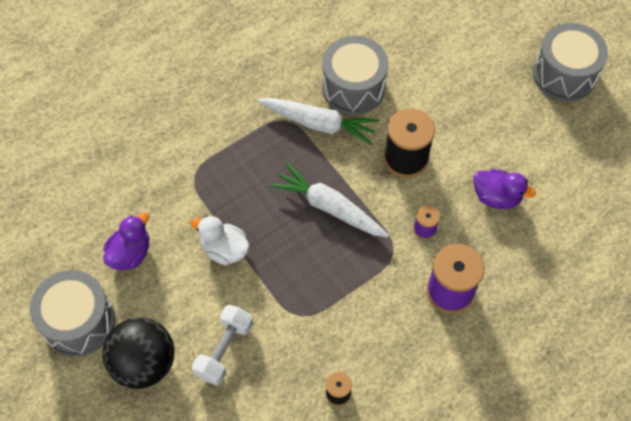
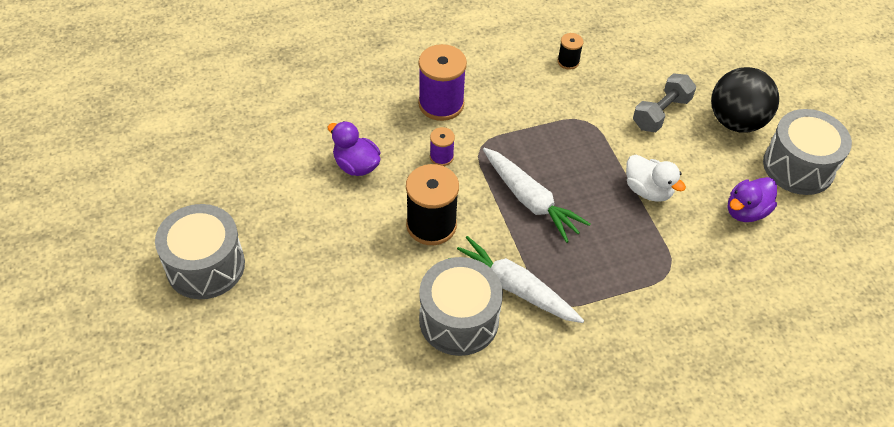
camera: 165 degrees left, 10 degrees down
white dumbbell [192,305,253,385] -> grey dumbbell [633,73,696,132]

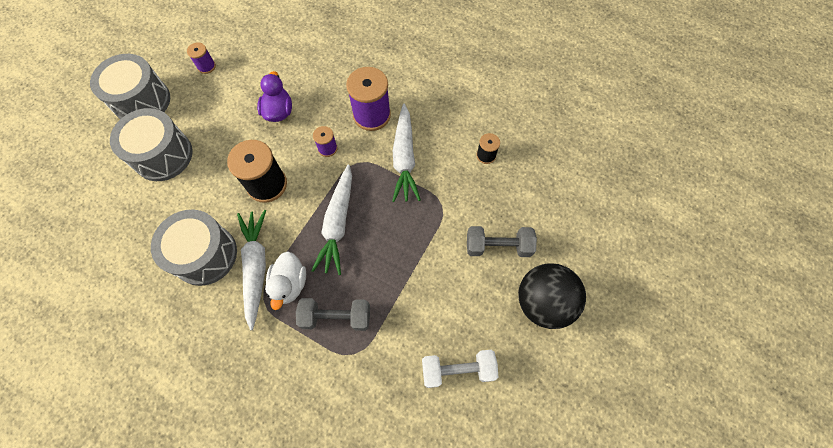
camera: 50 degrees right, 15 degrees up
white duck [626,155,686,202] -> white duck moved to [265,251,306,310]
purple duck [728,177,777,222] -> white dumbbell [422,350,498,388]
grey drum [763,109,852,195] -> grey drum moved to [110,108,193,181]
none -> purple spool [187,42,216,74]
none -> grey dumbbell [296,298,370,331]
none -> white carrot [392,104,421,202]

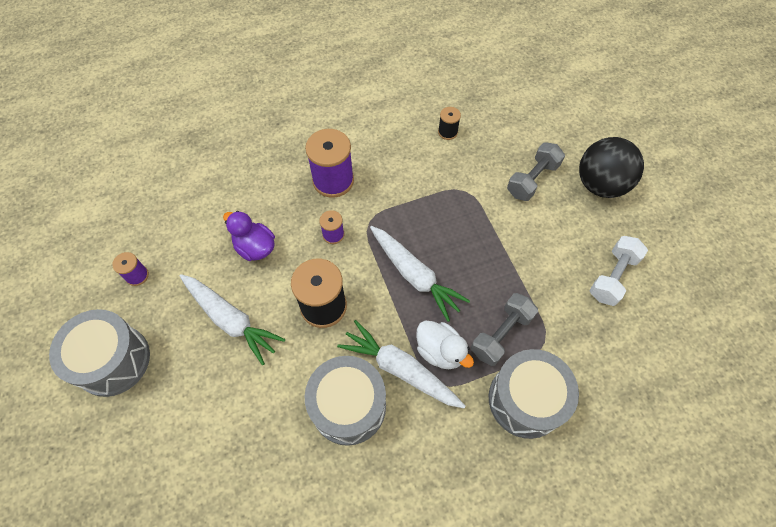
camera: 50 degrees left, 5 degrees down
grey drum [110,108,193,181] -> grey drum moved to [489,349,579,439]
white carrot [392,104,421,202] -> white carrot moved to [180,274,285,365]

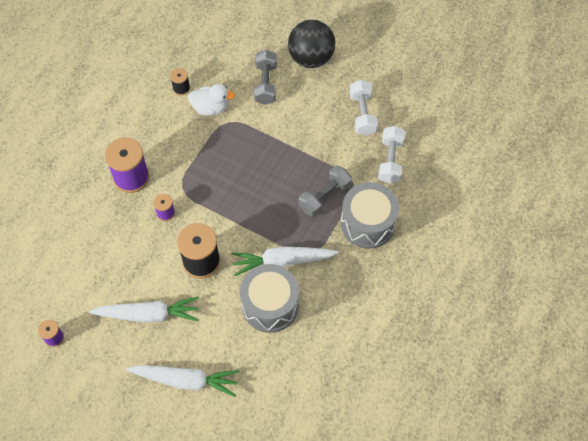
camera: 40 degrees left, 0 degrees up
grey drum [49,309,150,397] -> none
purple duck [223,211,275,261] -> none
white carrot [370,226,470,322] -> white carrot moved to [126,365,240,397]
white duck [416,321,474,369] -> white duck moved to [188,84,235,116]
grey dumbbell [471,293,538,366] -> grey dumbbell turned 45 degrees clockwise [298,166,352,217]
none -> white dumbbell [378,126,405,183]

